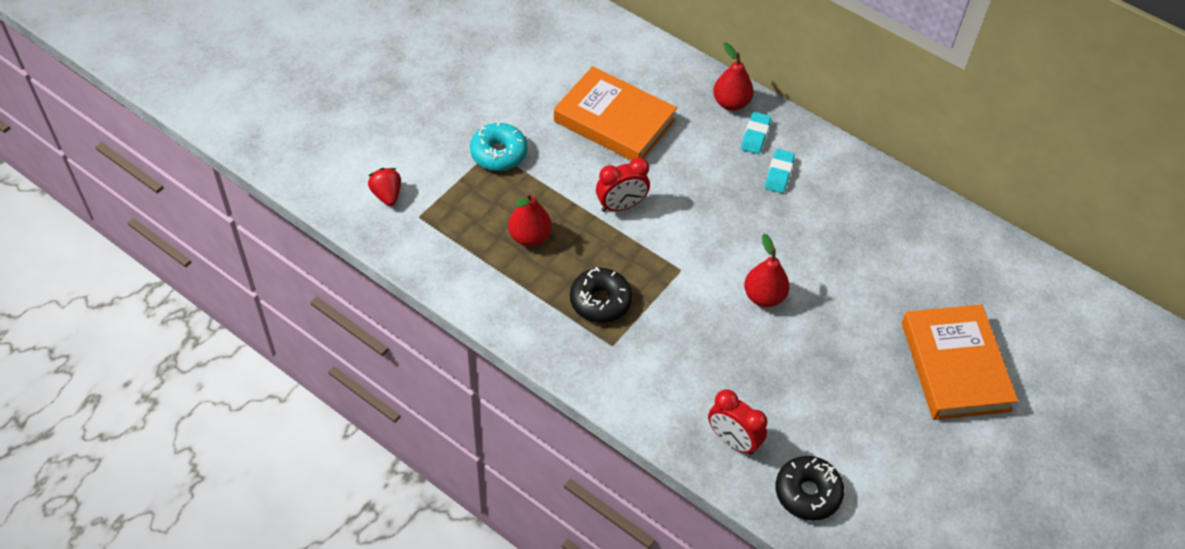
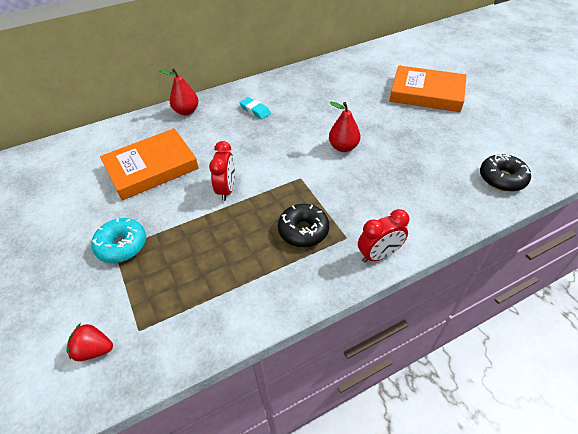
camera: 60 degrees left, 5 degrees down
red pear [508,192,552,246] -> none
red clock [708,389,767,455] -> red clock moved to [358,209,409,263]
turquoise eraser [741,112,771,154] -> none

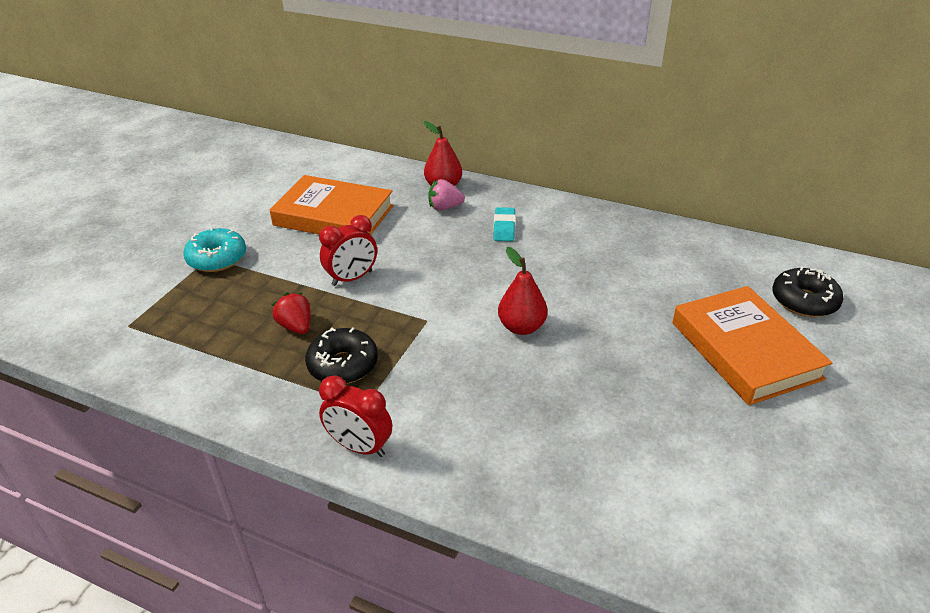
camera: 50 degrees right, 10 degrees down
red strawberry [66,323,113,361] -> red strawberry moved to [272,293,311,334]
black donut [480,153,531,192] -> black donut moved to [772,266,844,317]
none -> pink strawberry [428,179,465,211]

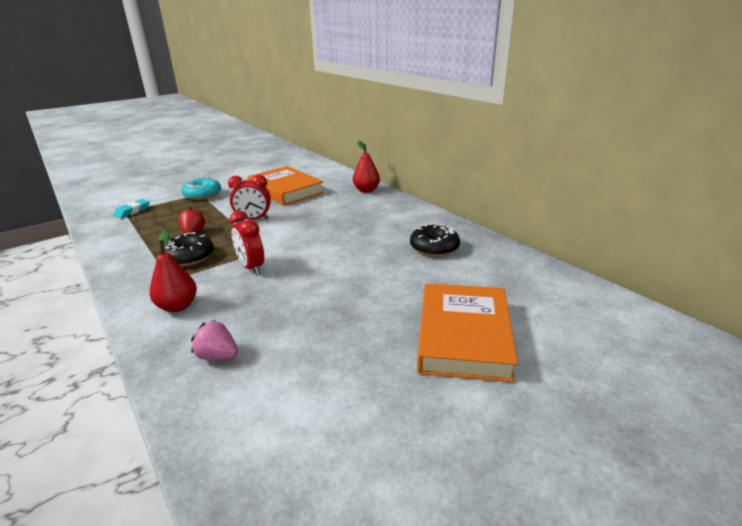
camera: 30 degrees right, 10 degrees down
red clock [319,376,392,457] -> red clock moved to [230,211,264,275]
pink strawberry [428,179,465,211] -> pink strawberry moved to [191,320,238,360]
turquoise eraser [493,207,516,241] -> turquoise eraser moved to [113,199,150,218]
red pear [498,247,548,335] -> red pear moved to [149,230,197,312]
black donut [772,266,844,317] -> black donut moved to [410,224,460,257]

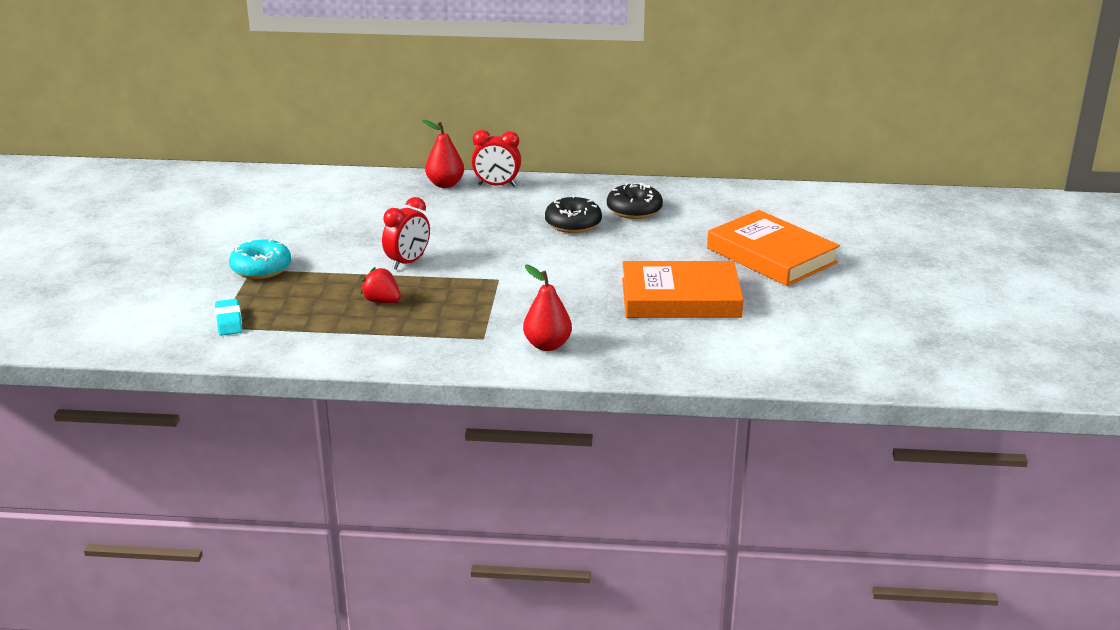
camera: 50 degrees left, 0 degrees up
black donut [160,232,214,266] -> black donut moved to [545,195,602,233]
pink strawberry [191,320,238,360] -> none
red clock [230,211,264,275] -> red clock moved to [471,130,521,187]
orange book [247,166,325,206] -> orange book moved to [622,261,744,318]

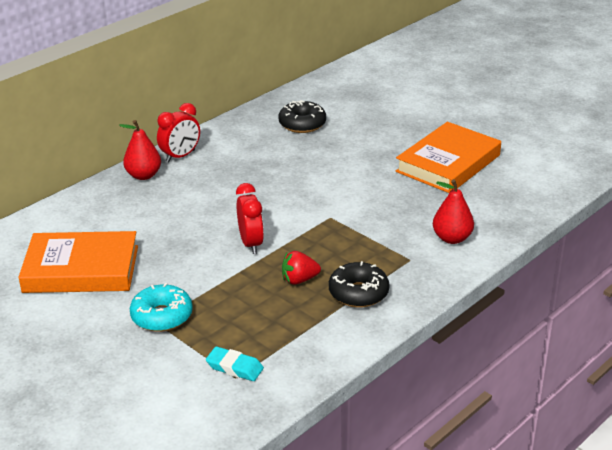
camera: 50 degrees left, 5 degrees up
black donut [545,195,602,233] -> black donut moved to [329,261,389,308]
orange book [707,210,840,286] -> orange book moved to [18,231,138,293]

